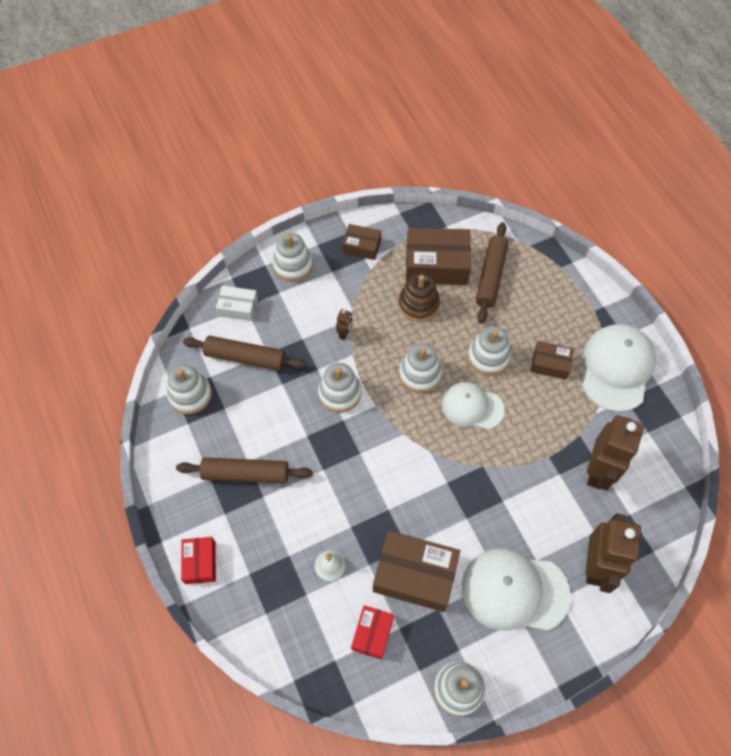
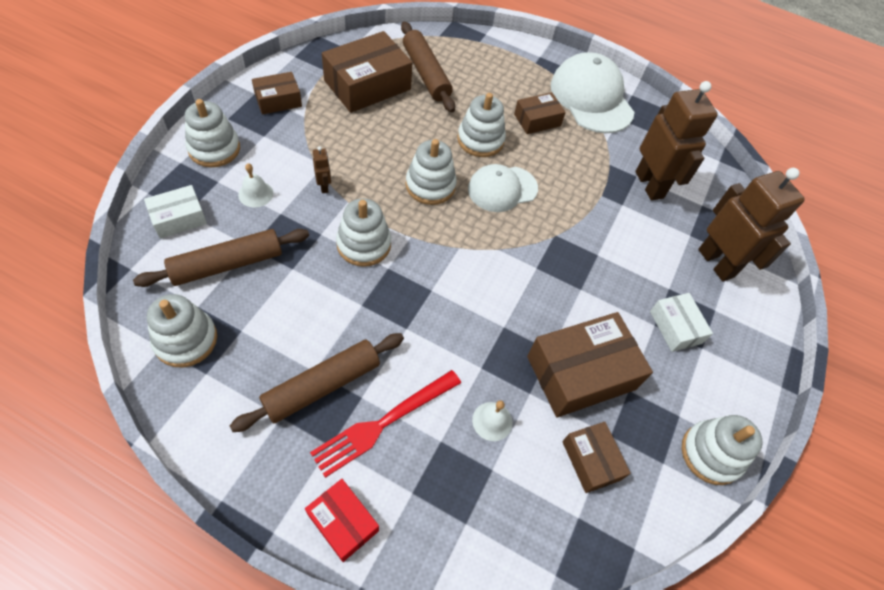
camera: 45 degrees left, 5 degrees down
red box [351,605,394,659] -> brown box [562,422,631,493]
brown stacking toy [398,272,440,322] -> none
white cap [462,548,571,631] -> white box [650,293,713,352]
none -> white bell [238,163,273,208]
none -> red fork [310,370,461,478]

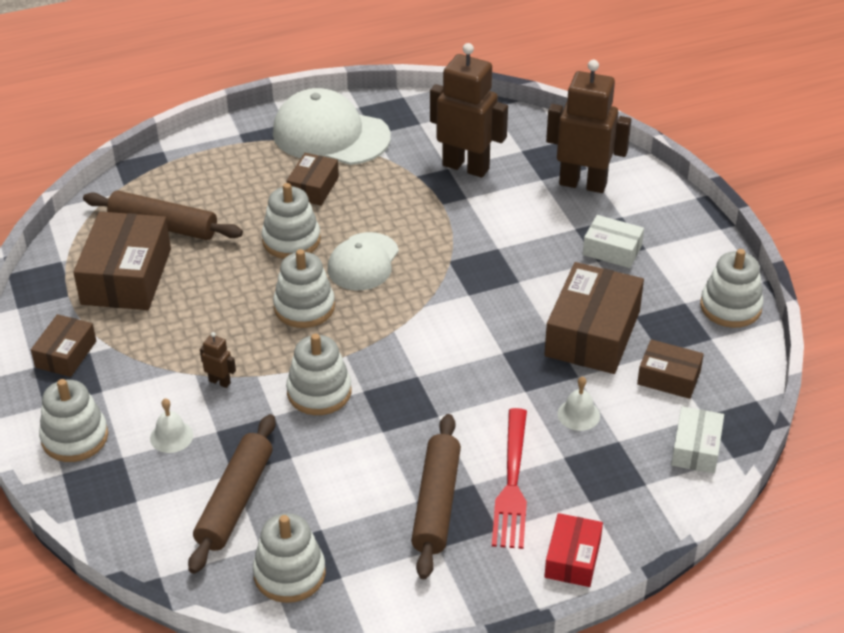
camera: 40 degrees left, 15 degrees down
white box [144,185,207,239] -> white box moved to [671,407,724,473]
red box [305,479,379,562] -> red box turned 75 degrees counterclockwise [544,513,603,587]

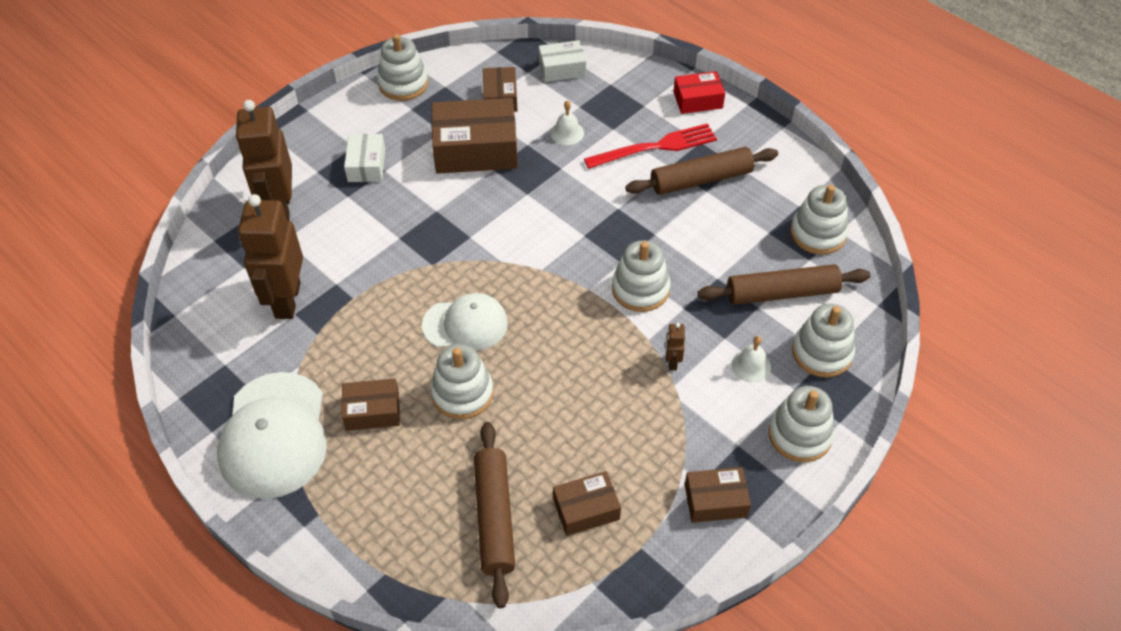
camera: 115 degrees left, 10 degrees up
brown box [73,212,171,310] -> brown box [553,471,621,536], size x0.55
white stacking toy [273,249,335,328] -> white stacking toy moved to [792,304,855,378]

